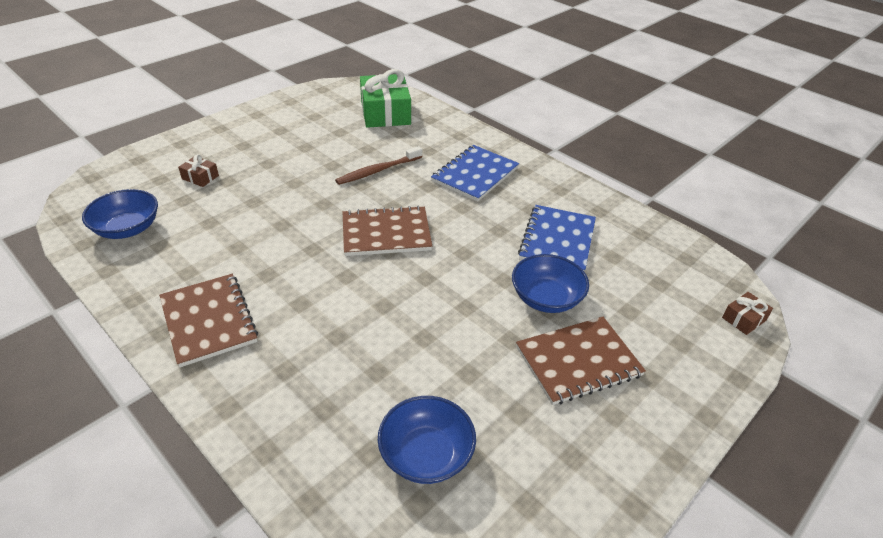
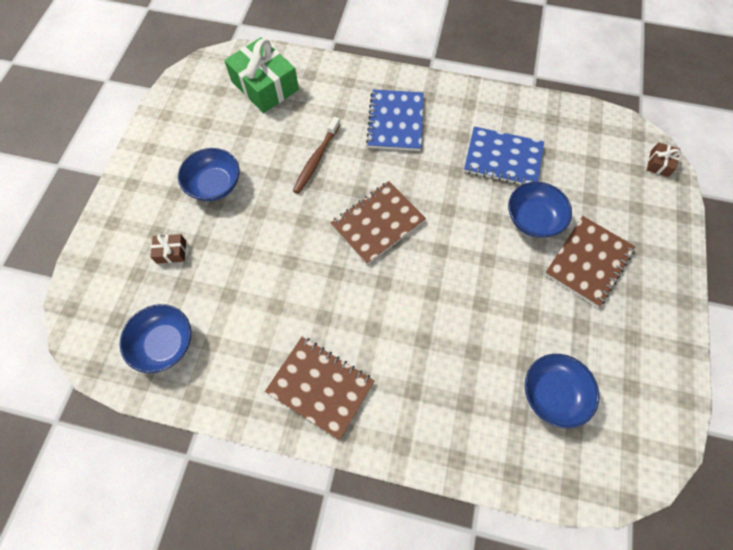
camera: 30 degrees left, 25 degrees up
blue notebook [518,205,596,271] -> blue notebook turned 60 degrees counterclockwise [464,127,544,185]
none -> blue bowl [178,148,240,201]

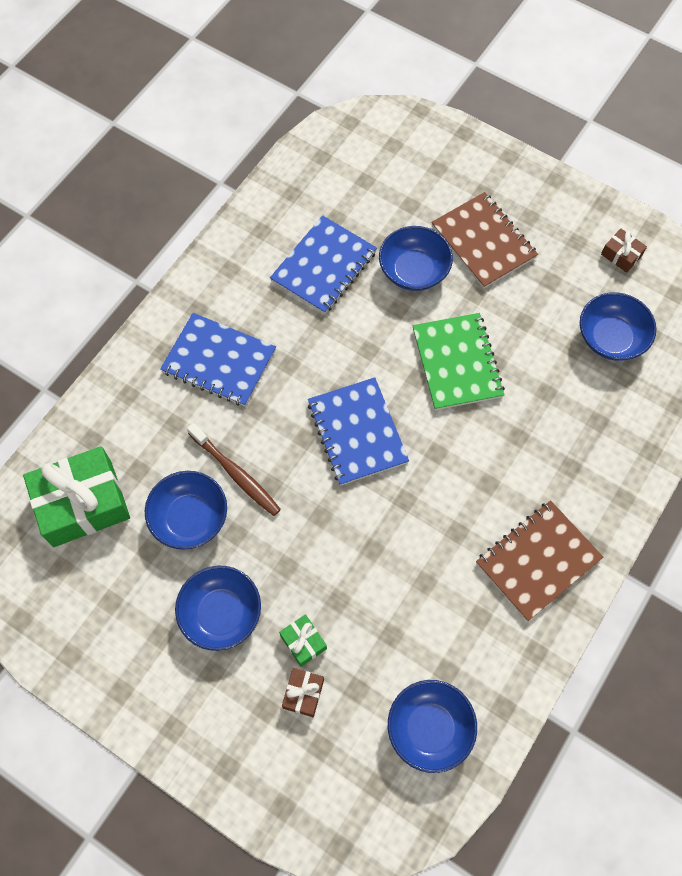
camera: 70 degrees left, 0 degrees up
brown notebook [331,181,426,265] -> blue notebook [308,377,409,486]
brown gift [647,142,681,177] -> brown gift moved to [601,229,647,273]
none -> blue bowl [145,471,227,550]
none -> green gift [279,614,327,667]
none -> green notebook [413,313,505,410]

